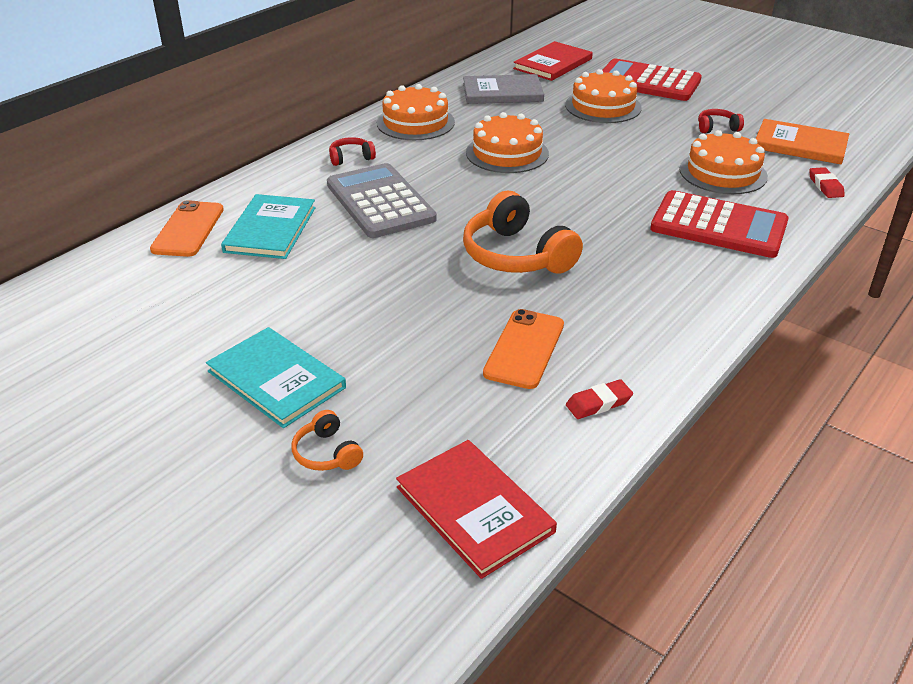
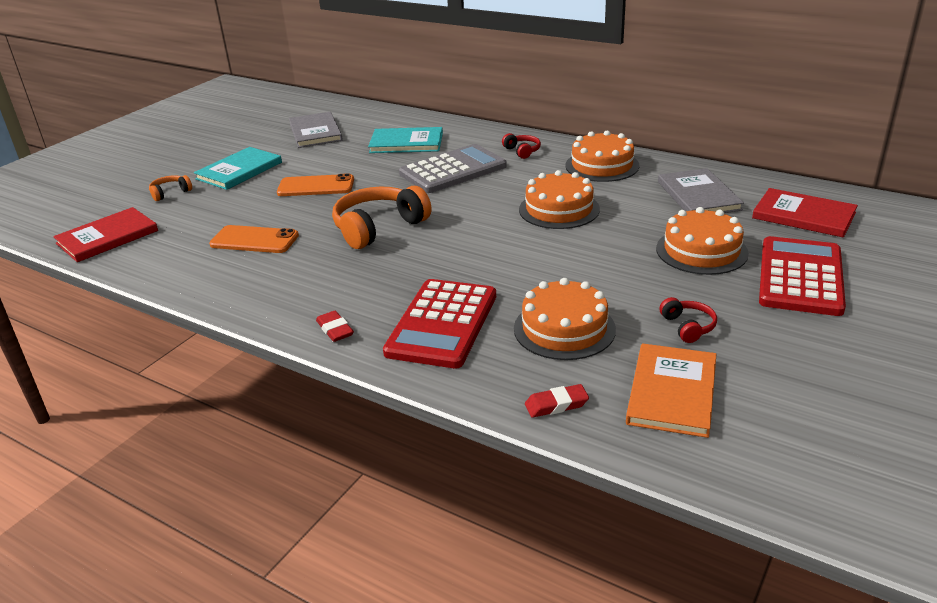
camera: 85 degrees right, 5 degrees down
orange phone [150,200,224,257] -> orange phone moved to [277,173,354,196]
red eraser [566,379,633,419] -> red eraser moved to [316,311,354,342]
none -> grey book [289,112,343,148]

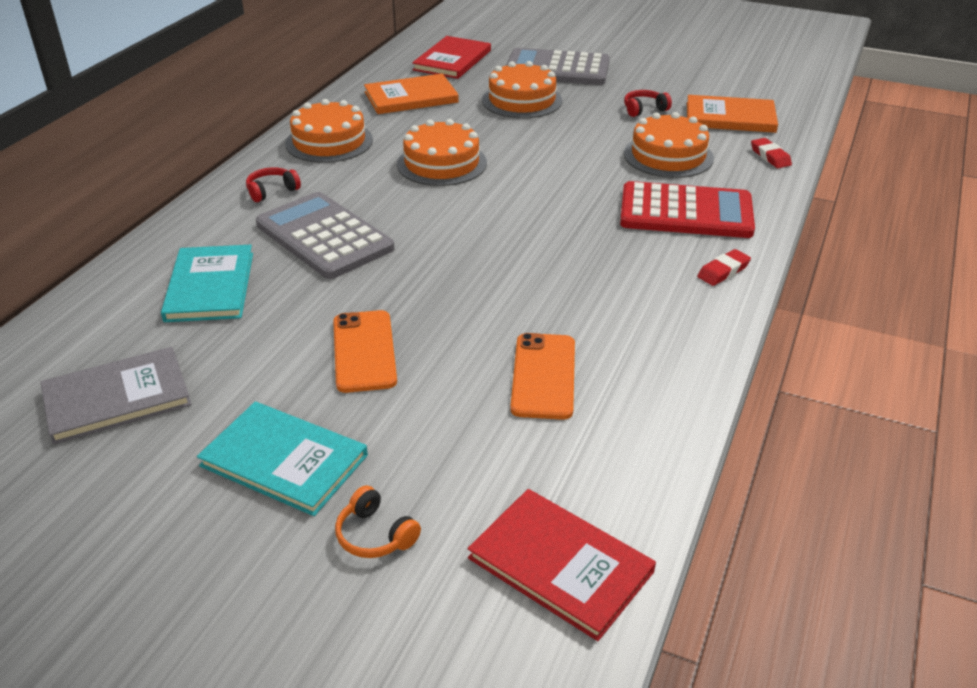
camera: 100 degrees left, 5 degrees up
orange headphones [332,186,431,249] -> none
grey book [658,168,744,213] -> orange book [364,74,459,114]
red calculator [759,236,846,316] -> grey calculator [506,48,610,85]

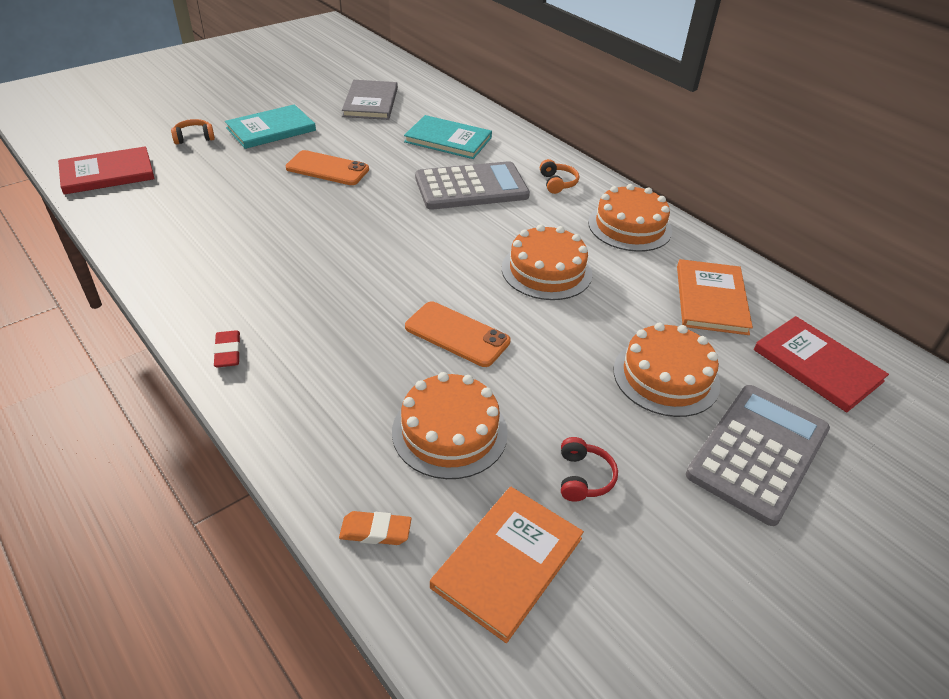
camera: 115 degrees right, 5 degrees up
red headphones [246,167,301,202] -> orange headphones [540,159,579,194]
orange phone [510,333,575,420] -> orange phone moved to [405,301,511,367]
red calculator [620,181,755,238] -> none
red eraser [751,138,792,168] -> orange eraser [339,511,411,545]

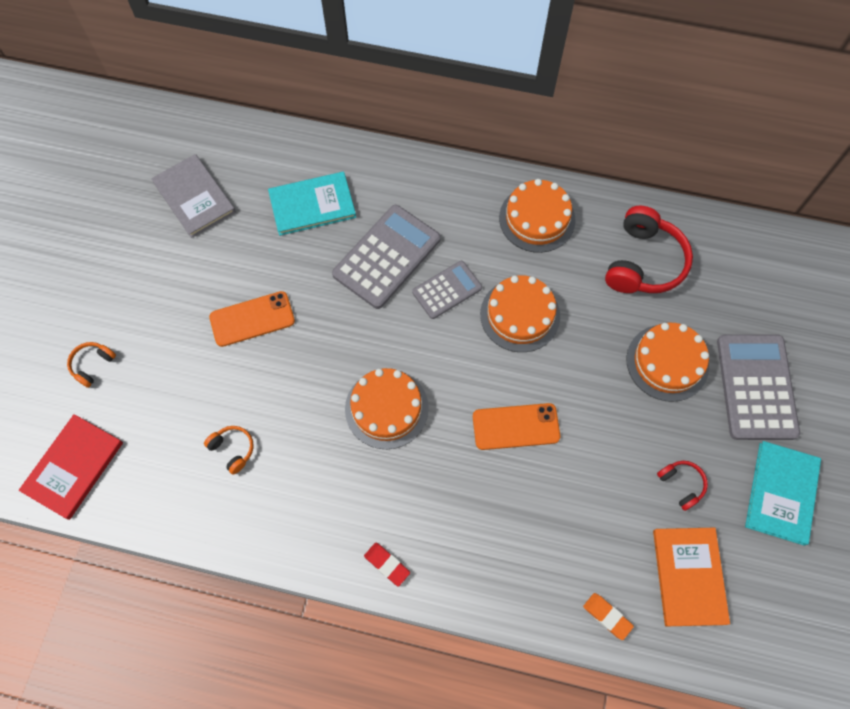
camera: 35 degrees left, 25 degrees up
turquoise book [225,104,316,149] -> turquoise book moved to [745,441,821,546]
orange eraser [339,511,411,545] -> orange eraser turned 75 degrees clockwise [583,593,634,640]
orange cake [392,372,508,479] -> orange cake moved to [345,368,429,449]
orange headphones [540,159,579,194] -> orange headphones moved to [204,426,254,474]
orange book [677,259,753,335] -> red headphones [605,206,693,293]
red book [754,316,889,413] -> none
none -> grey calculator [412,261,482,319]

